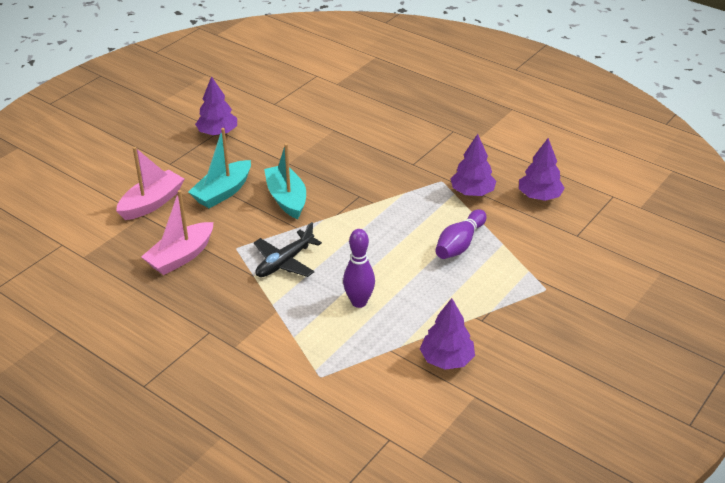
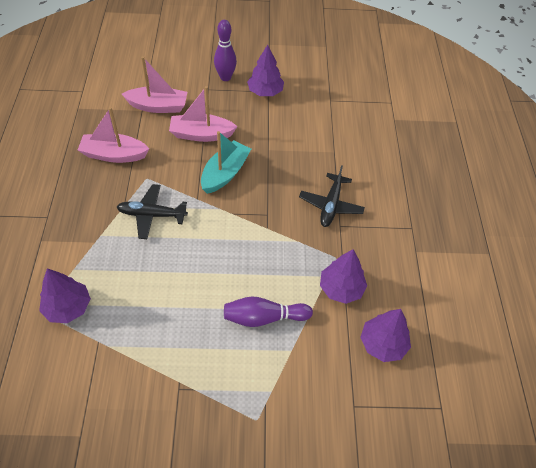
camera: 50 degrees right, 15 degrees up
turquoise boat [188,128,251,208] -> pink boat [169,86,238,142]
purple bowling pin [343,229,375,308] -> purple bowling pin moved to [214,20,237,81]
purple tree [420,298,475,370] -> purple tree moved to [39,268,91,323]
none -> black plane [299,165,365,227]

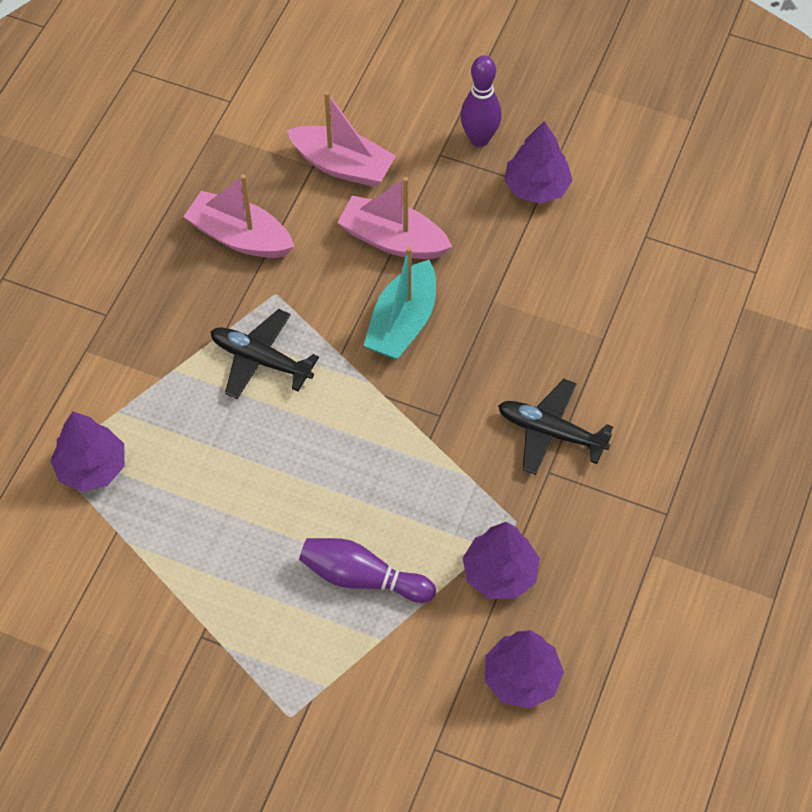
camera: 25 degrees right, 5 degrees up
turquoise boat [201,131,251,194] -> turquoise boat turned 150 degrees clockwise [364,247,436,360]
black plane [299,165,365,227] -> black plane turned 75 degrees clockwise [498,379,613,475]

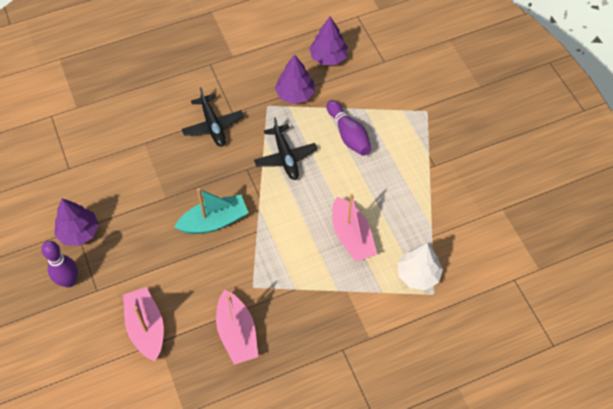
camera: 135 degrees left, 0 degrees up
purple tree [51,411,125,492] -> white tree [398,243,443,290]
black plane [211,309,319,399] -> black plane moved to [254,117,318,180]
pink boat [337,177,452,259] -> pink boat moved to [332,194,377,262]

